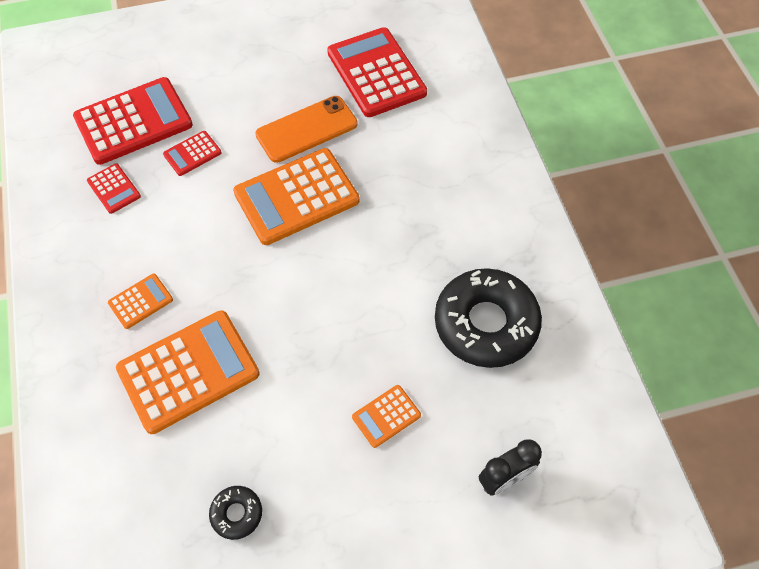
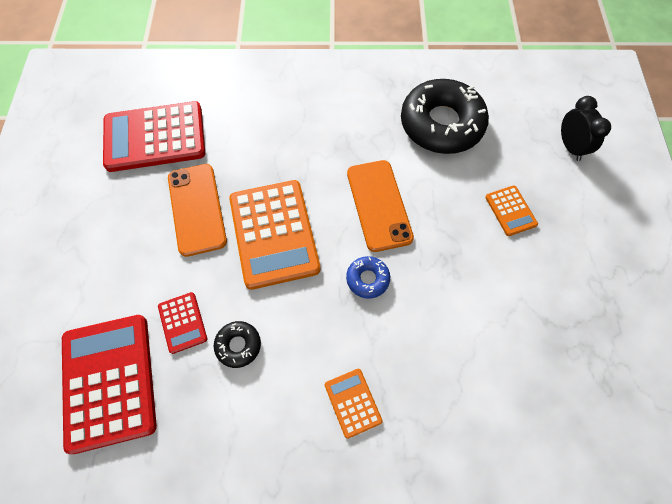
camera: 75 degrees left, 5 degrees up
red calculator [87,163,141,214] -> none
orange calculator [116,310,260,434] -> none
black donut [209,486,262,540] -> black donut moved to [214,321,261,368]
none -> blue donut [346,256,390,299]
none -> orange phone [347,160,414,252]

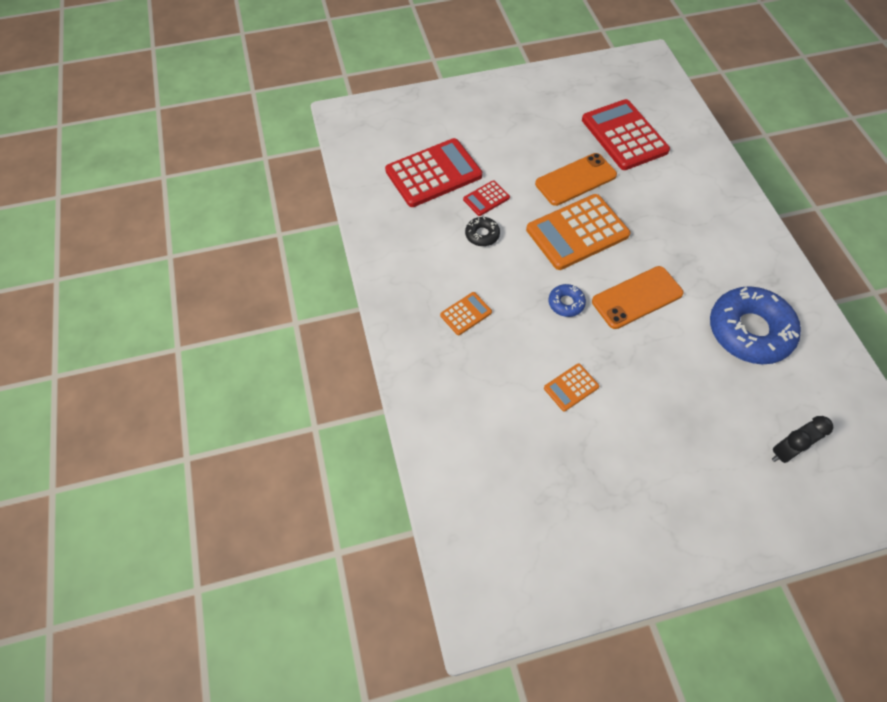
camera: 75 degrees right, 5 degrees down
black donut [401,79,489,154] -> blue donut [710,286,801,364]
orange calculator [485,185,538,236] -> orange calculator moved to [544,363,599,411]

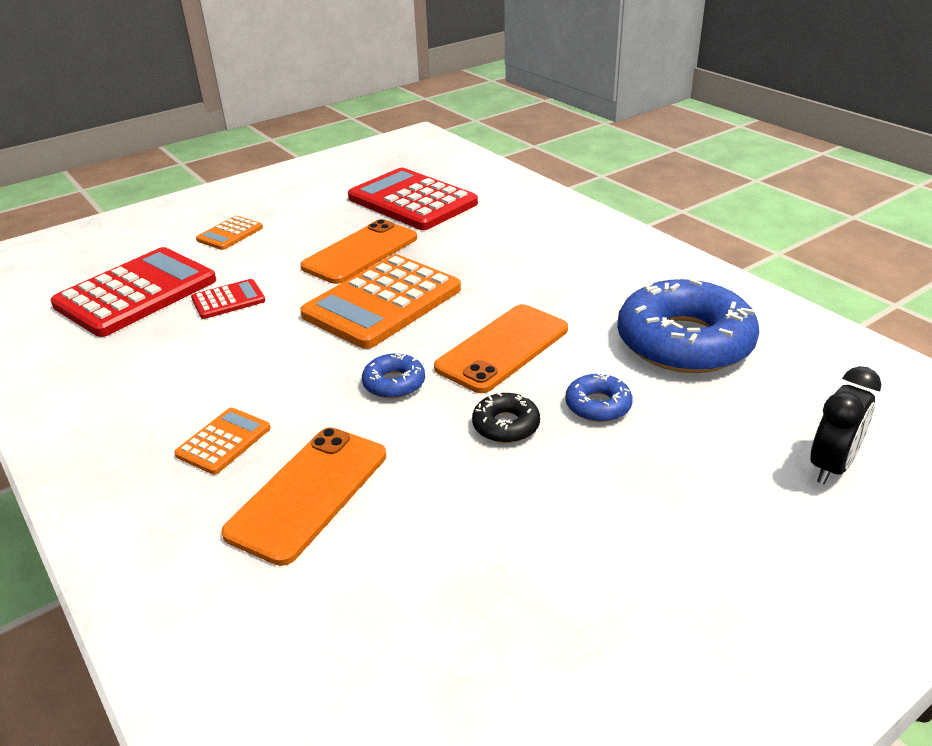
camera: 20 degrees left, 25 degrees down
red calculator [463,180,510,216] -> red calculator turned 150 degrees counterclockwise [191,279,265,319]
black donut [465,217,500,246] -> black donut moved to [472,393,540,443]
orange calculator [544,363,599,411] -> orange calculator moved to [196,216,263,250]
none -> orange phone [221,427,386,566]
none -> blue donut [565,372,633,422]

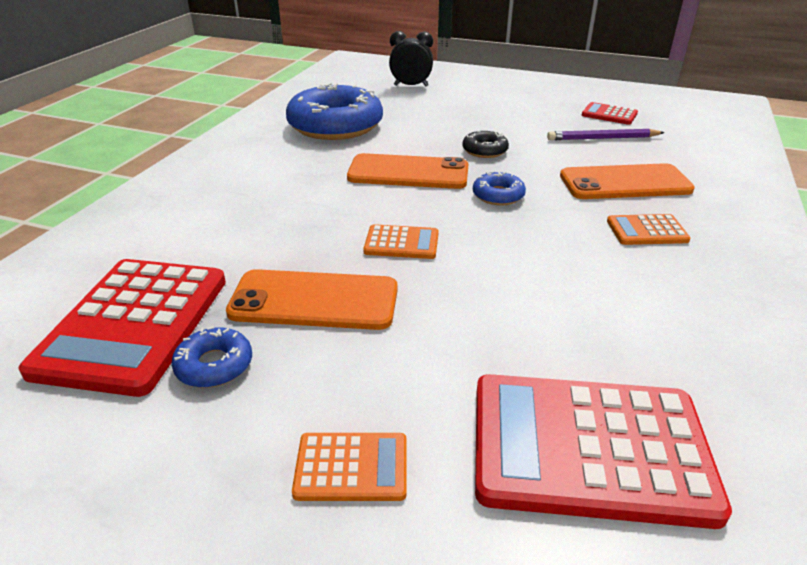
camera: 125 degrees left, 0 degrees up
red calculator [191,279,265,319] -> red calculator moved to [581,102,638,125]
orange calculator [300,254,461,349] -> orange calculator [363,224,439,259], size x0.47
blue donut [565,372,633,422] -> blue donut moved to [171,327,252,388]
none -> purple pencil [547,129,665,140]

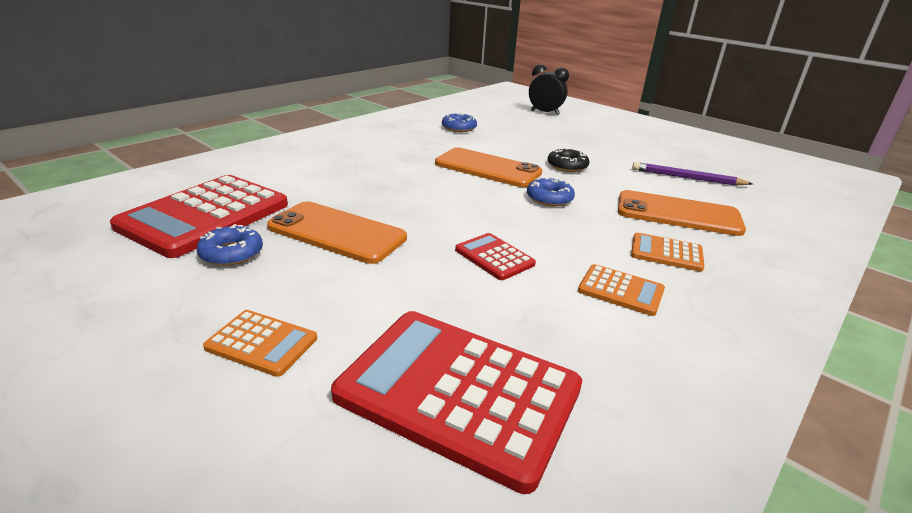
camera: 20 degrees right, 5 degrees down
blue donut [286,83,383,140] -> blue donut [442,113,477,132], size x0.44
orange calculator [363,224,439,259] -> orange calculator moved to [578,264,665,316]
red calculator [581,102,638,125] -> red calculator moved to [455,233,536,280]

